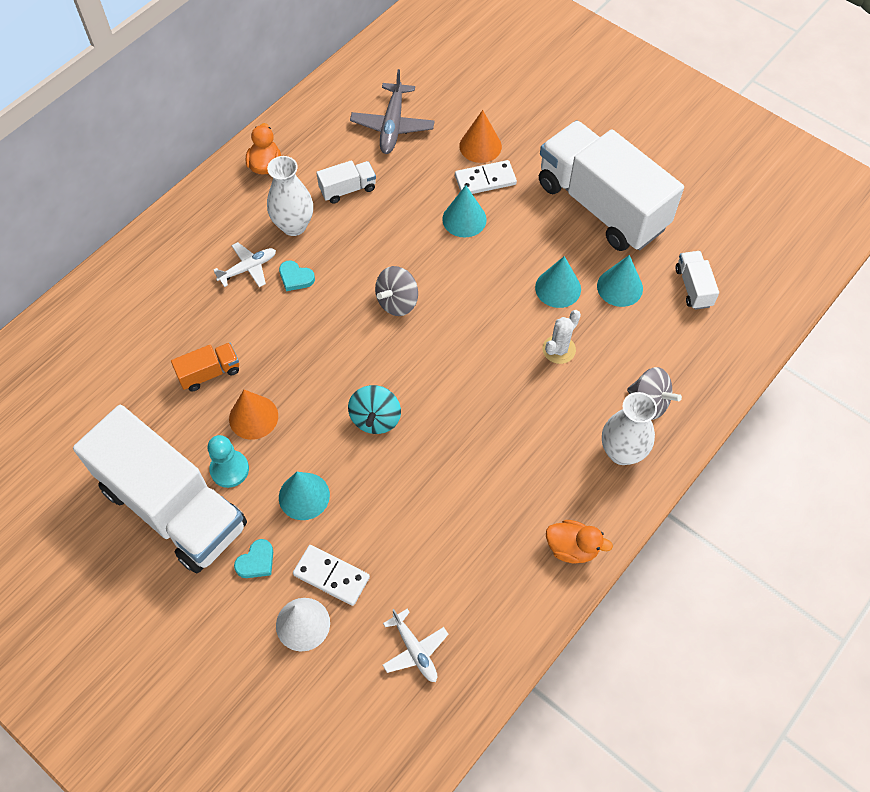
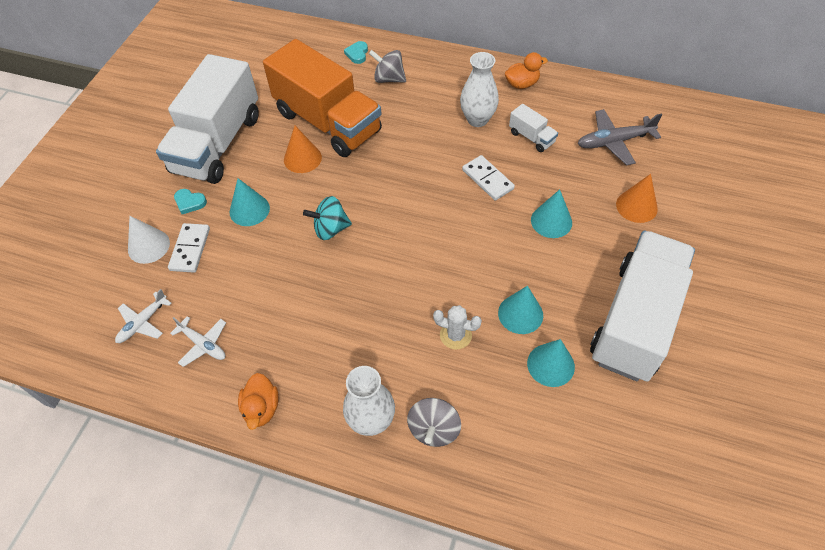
camera: 70 degrees right, 5 degrees down
orange truck [171,343,239,391] -> orange truck [263,39,382,157], size x2.49
turquoise pawn [208,435,249,488] -> none
white plane [213,242,276,287] -> white plane moved to [170,316,226,367]
turquoise heart [279,260,315,291] -> turquoise heart moved to [344,41,368,64]
grey spinning top [375,266,418,316] -> grey spinning top moved to [369,50,406,83]
white domino [455,160,517,194] -> white domino moved to [462,155,515,201]
white truck [675,251,719,310] -> none

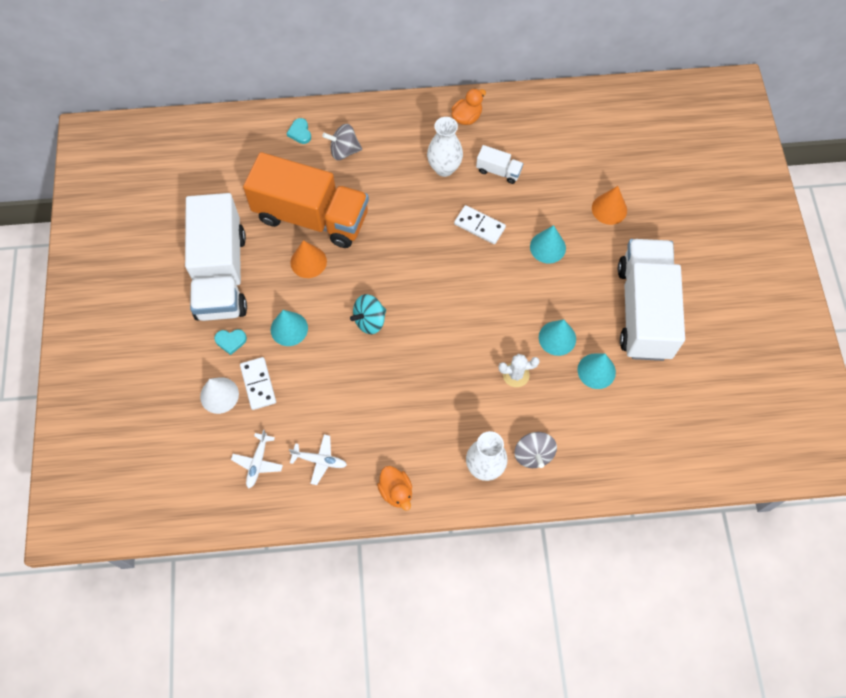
camera: 25 degrees left, 10 degrees up
grey plane [578,109,662,166] -> none

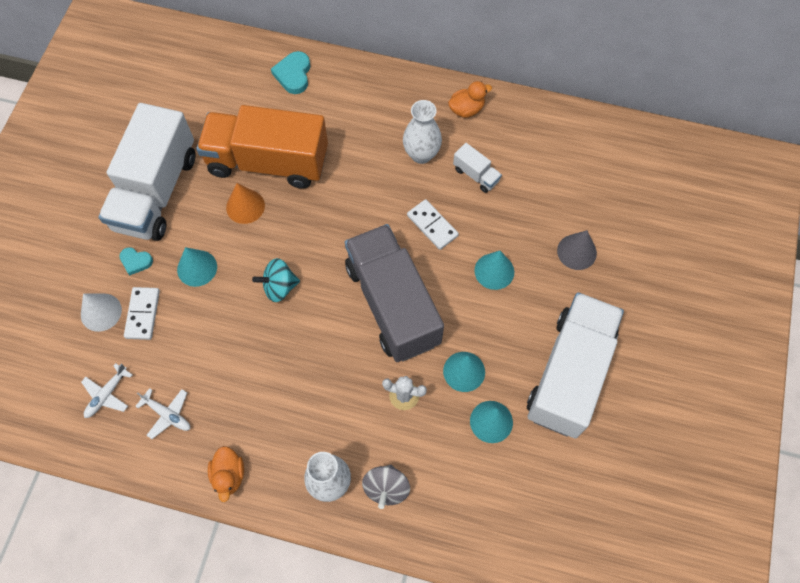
camera: 20 degrees right, 0 degrees up
orange truck [243,152,369,248] -> orange truck turned 150 degrees clockwise [196,105,328,189]
turquoise heart [287,118,311,144] -> turquoise heart [271,51,310,94], size x1.56
grey spinning top [322,124,362,160] -> none
orange cone [592,186,627,225] -> grey cone [557,230,597,270]
none -> grey truck [345,224,444,362]

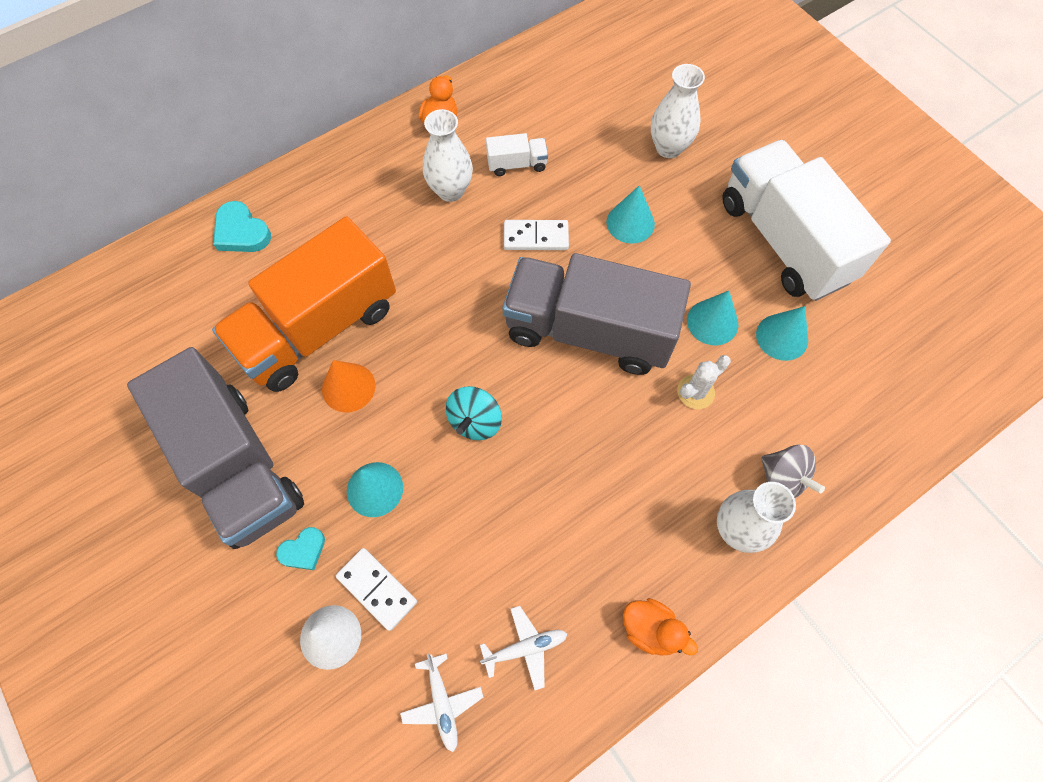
camera: 50 degrees left, 0 degrees up
white truck [99,103,195,241] -> grey truck [127,347,304,549]
grey cone [557,230,597,270] -> white vase [651,64,705,158]

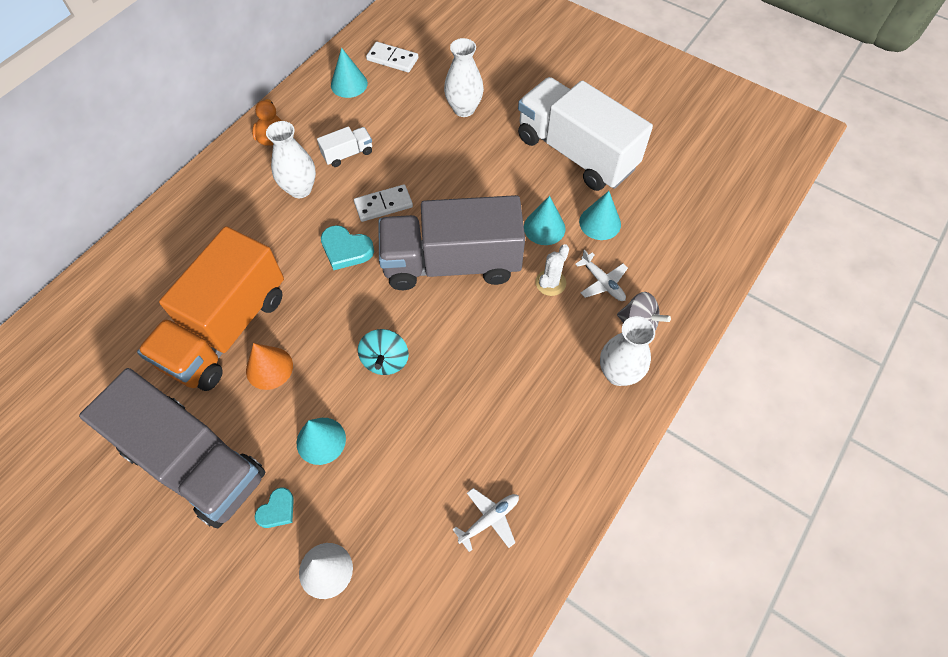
camera: 20 degrees left, 5 degrees down
turquoise heart [213,201,271,252] -> turquoise heart moved to [321,225,374,270]
white domino [336,548,417,631] -> white domino moved to [366,42,418,72]
white plane [400,654,483,752] -> white plane moved to [575,250,628,301]
turquoise cone [606,185,655,244] -> turquoise cone moved to [331,48,368,98]
orange duck [623,598,698,656] -> none

